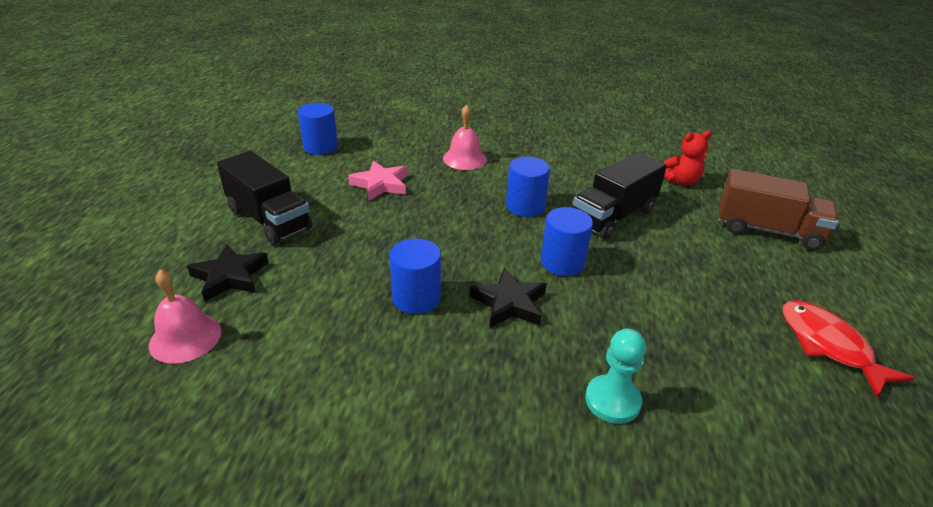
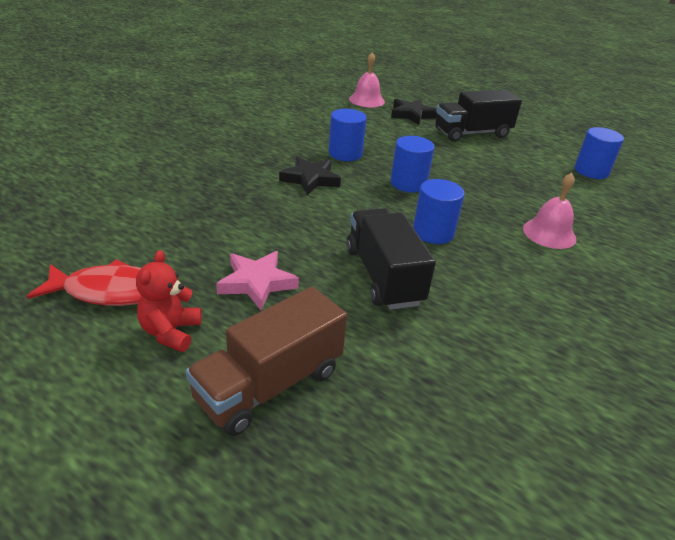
camera: 115 degrees right, 0 degrees up
pink star [348,161,407,201] -> pink star moved to [216,251,299,310]
blue cylinder [541,207,593,276] -> blue cylinder moved to [390,136,435,193]
turquoise pawn [585,329,646,424] -> none
red teddy bear [664,130,712,185] -> red teddy bear moved to [136,250,202,352]

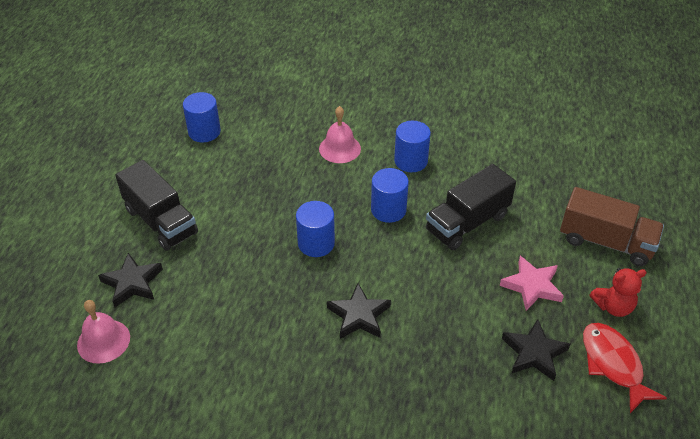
camera: 110 degrees left, 10 degrees up
blue cylinder [328,109,367,161] -> blue cylinder moved to [394,121,431,172]
none -> black star [502,319,570,381]

